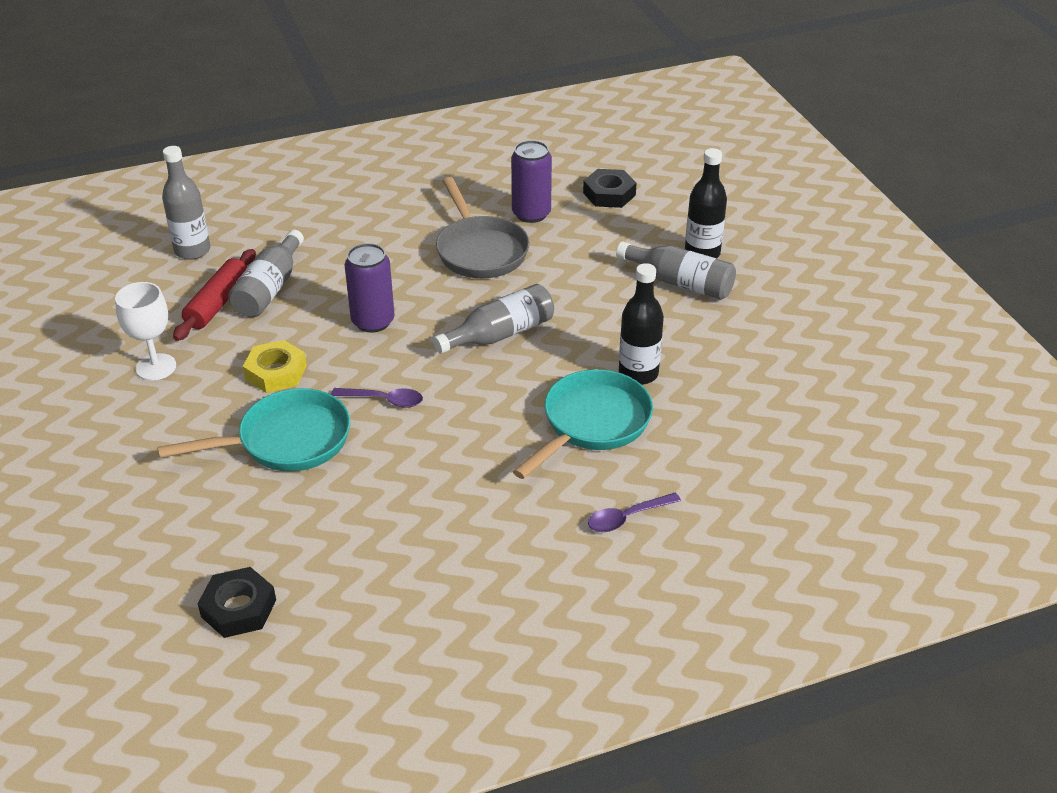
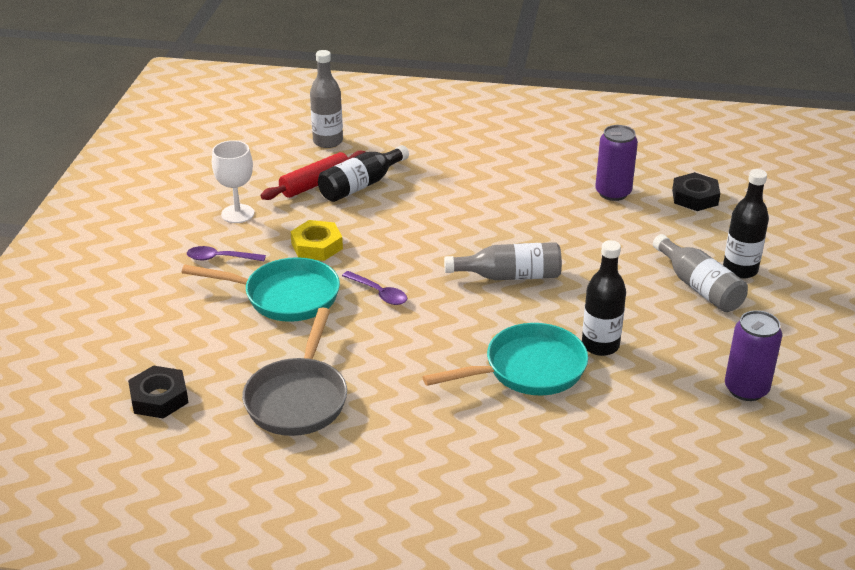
camera: 30 degrees right, 5 degrees down
grey bottle [228,230,304,317] -> black bottle [318,145,409,202]
purple can [345,243,394,333] -> purple can moved to [725,310,782,401]
grey pan [436,177,530,278] -> grey pan moved to [242,308,347,436]
purple spoon [588,493,681,532] -> purple spoon moved to [187,246,266,261]

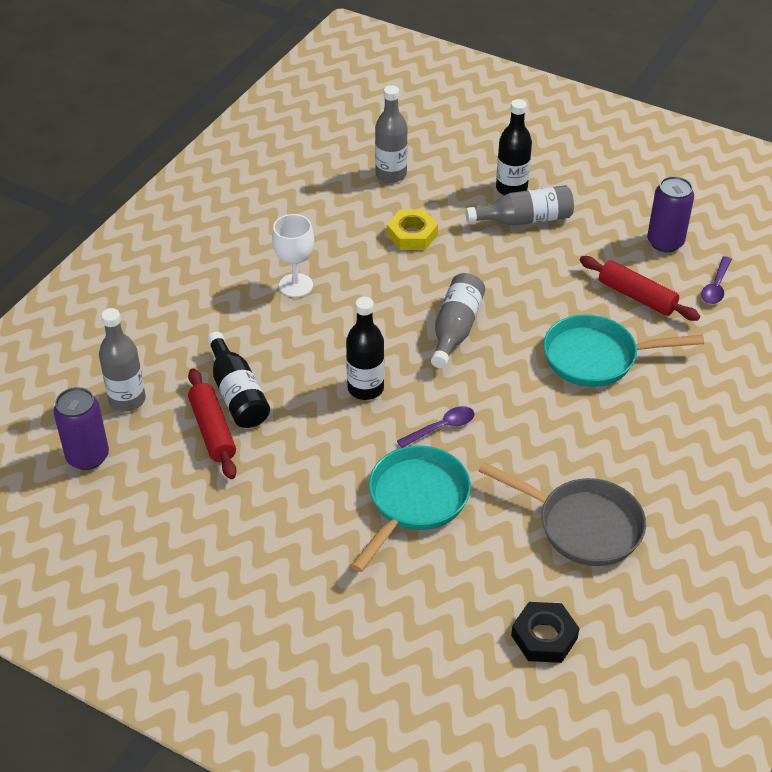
camera: 70 degrees left, 10 degrees up
purple spoon [187,246,266,261] -> purple spoon moved to [701,256,732,304]
white goblet [212,140,254,223] -> white goblet moved to [272,214,314,297]
yellow nut [290,220,343,261] -> yellow nut moved to [387,210,438,250]
turquoise pan [423,323,588,395] -> turquoise pan turned 90 degrees counterclockwise [543,315,704,387]
black bottle [582,240,626,356] -> black bottle moved to [346,297,384,400]
purple can [595,125,638,201] -> purple can moved to [53,387,109,470]
black nut [672,172,720,211] -> grey bottle [375,85,408,183]
none -> red rolling pin [580,256,700,321]

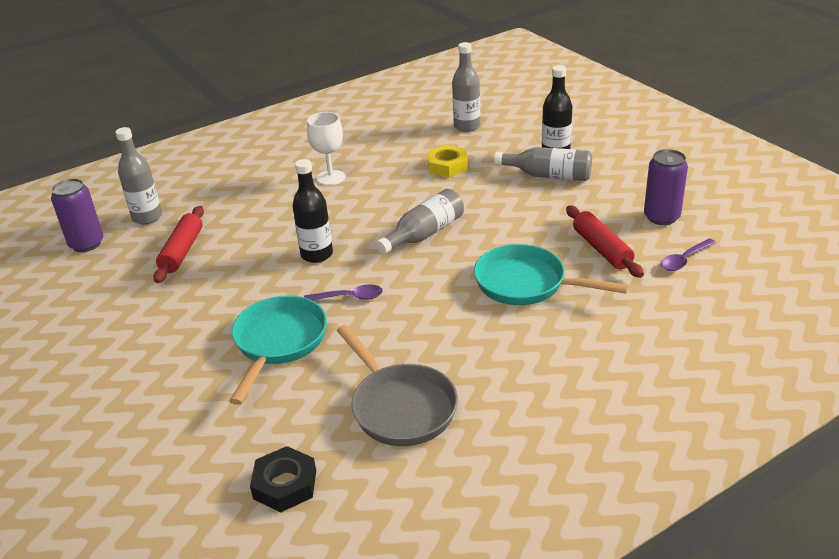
camera: 30 degrees right, 10 degrees down
black bottle [207,332,270,428] -> none
turquoise pan [351,445,471,572] -> turquoise pan turned 45 degrees counterclockwise [229,295,327,405]

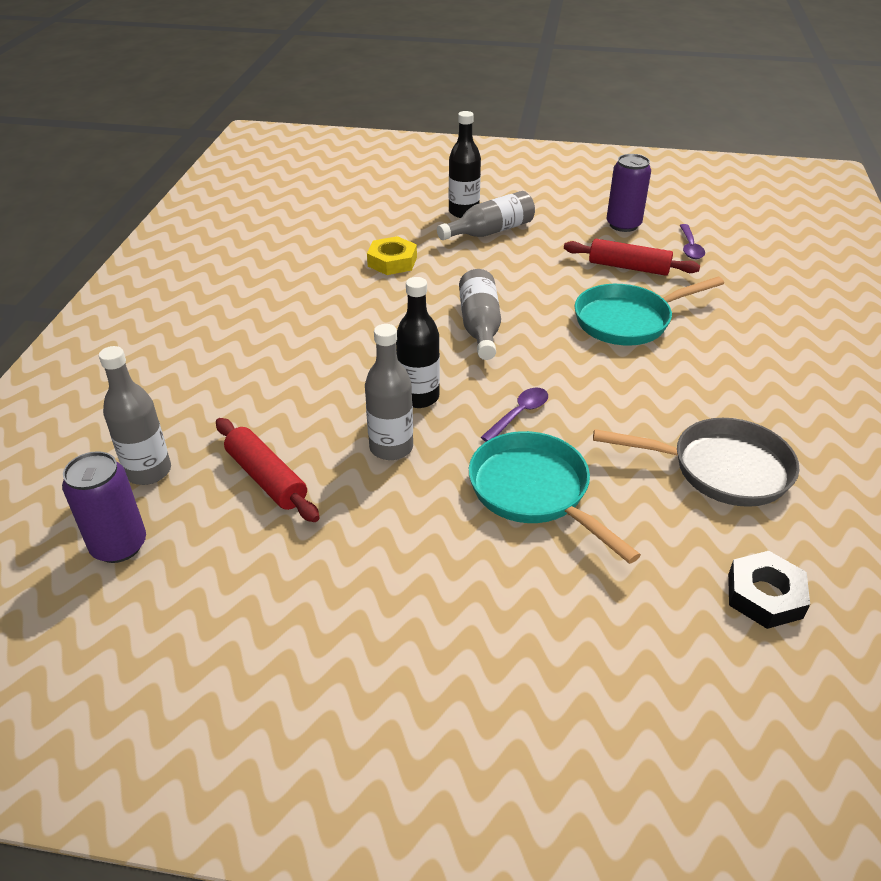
camera: 50 degrees left, 5 degrees up
white goblet [307,112,345,185] -> none
grey bottle [452,42,480,132] -> grey bottle moved to [365,324,413,460]

